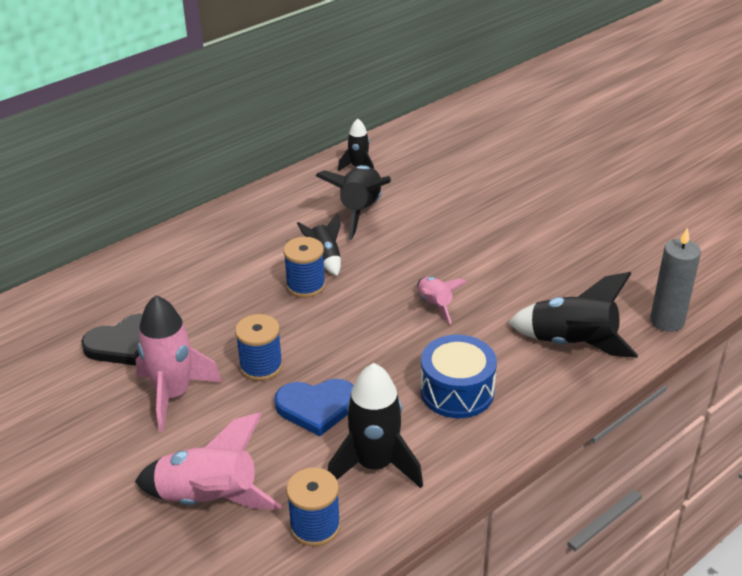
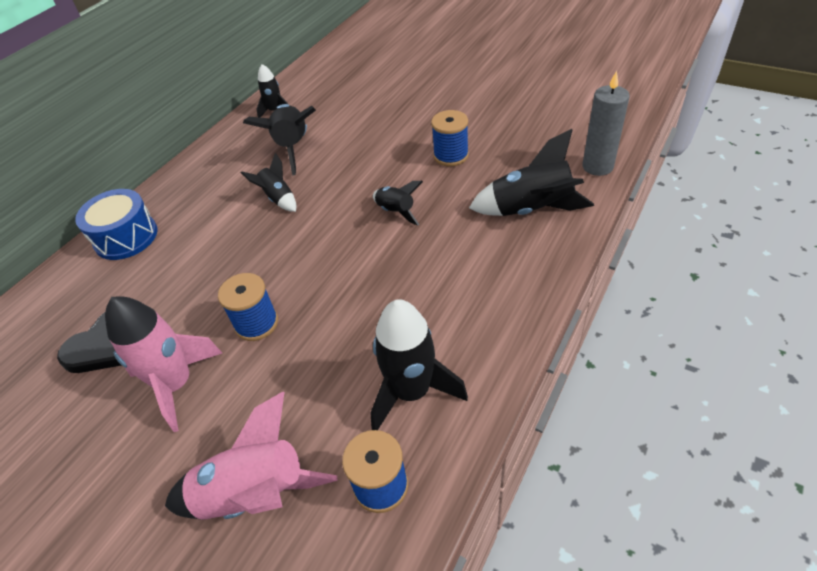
camera: 15 degrees left, 10 degrees up
blue heart [274,379,354,436] -> none
blue spool [283,237,326,298] -> blue spool moved to [431,110,469,166]
pink rocket [418,277,467,324] -> black rocket [373,181,423,226]
blue drum [420,335,497,418] -> blue drum moved to [75,189,158,260]

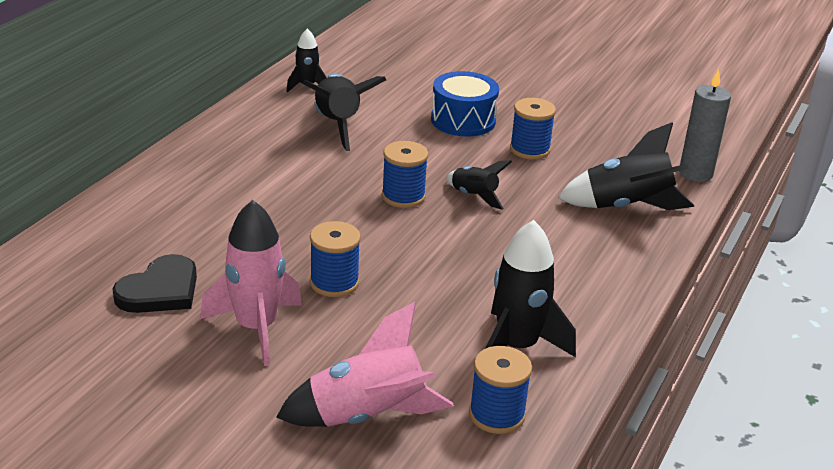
camera: 10 degrees left, 15 degrees down
blue drum [75,189,158,260] -> blue drum moved to [431,71,499,137]
black rocket [241,153,296,212] -> none
none -> blue spool [382,141,428,208]

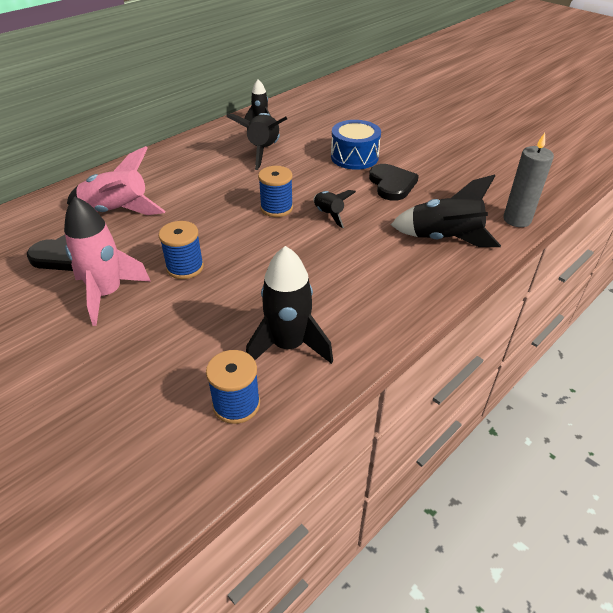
camera: 20 degrees right, 10 degrees up
pink rocket [276,302,454,427] -> pink rocket moved to [67,146,166,215]
blue spool [510,98,556,160] -> black heart [369,164,419,201]

